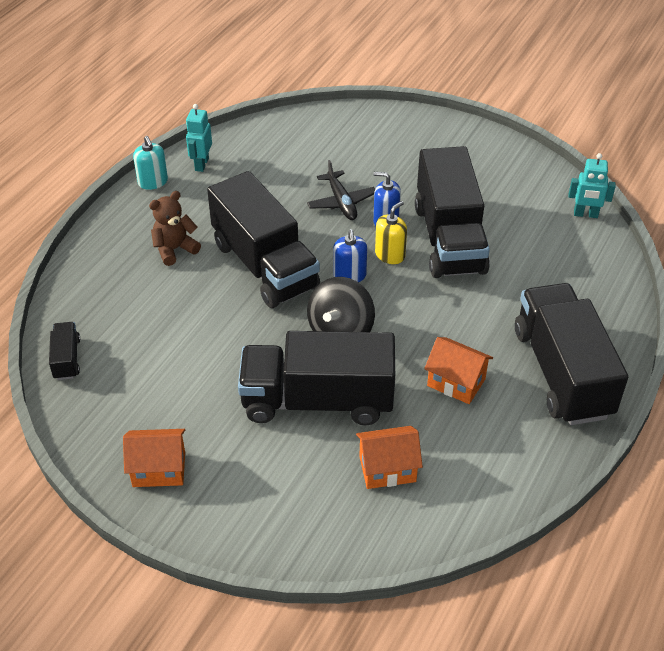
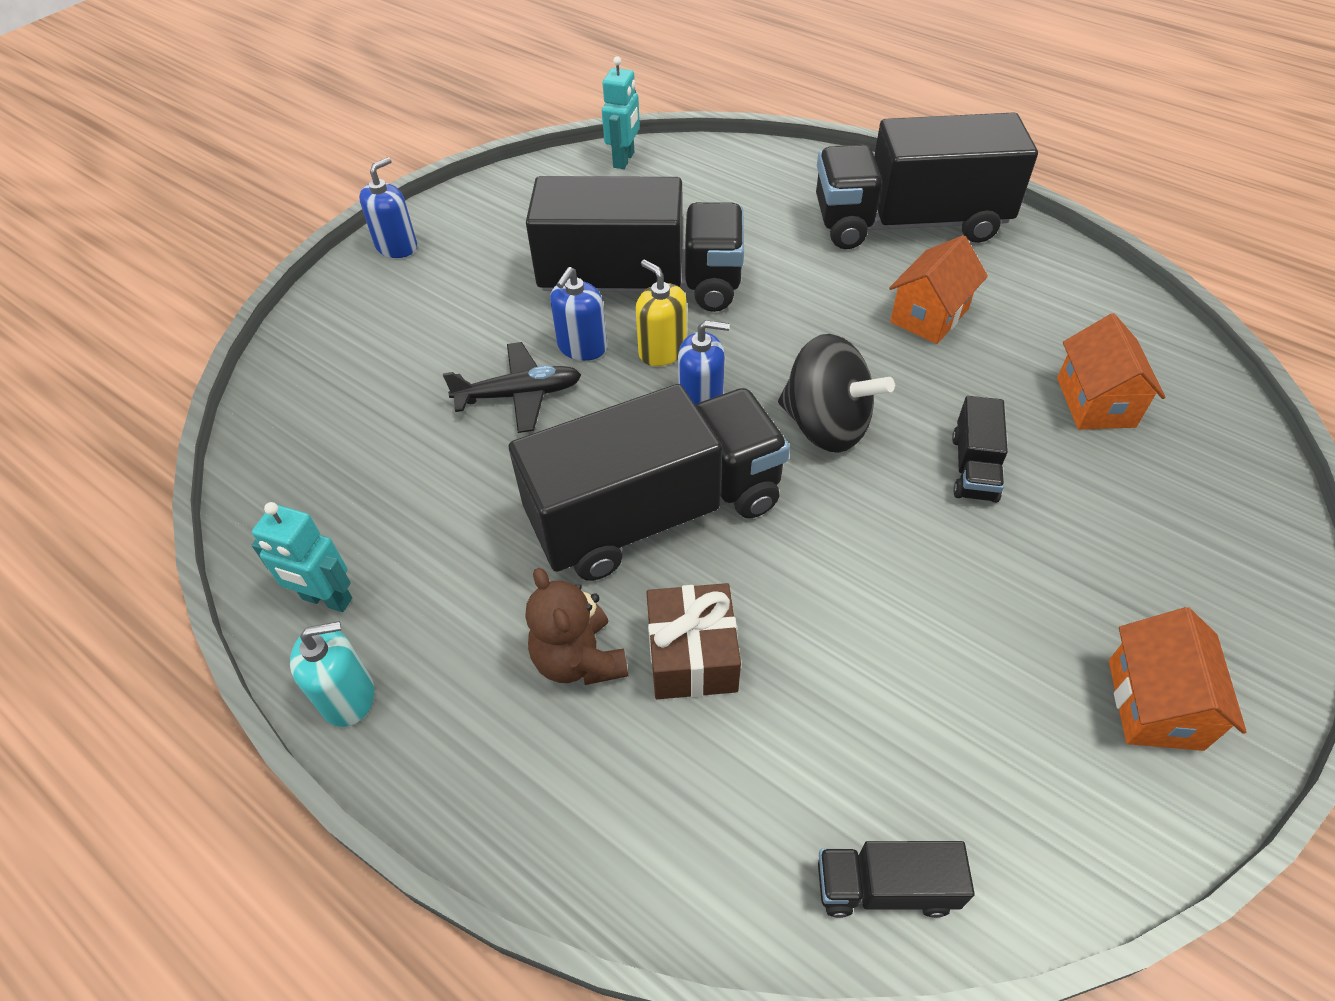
camera: 80 degrees left, 5 degrees up
black truck [238,331,395,425] -> black truck [952,396,1008,503], size x0.42
none -> blue soap dispenser [359,157,417,258]
none -> brown gift [646,583,741,699]

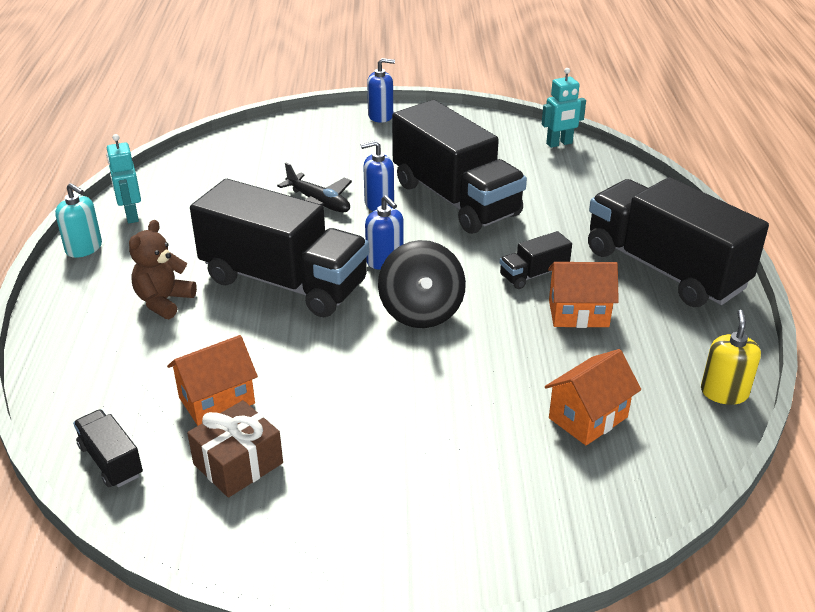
camera: 50 degrees right, 15 degrees down
yellow soap dispenser [636,259,687,366] -> yellow soap dispenser moved to [701,310,761,405]
brown gift [646,583,741,699] -> brown gift moved to [187,400,283,498]
black truck [952,396,1008,503] -> black truck moved to [500,231,572,289]
orange house [1109,607,1247,751] -> orange house moved to [167,335,258,426]

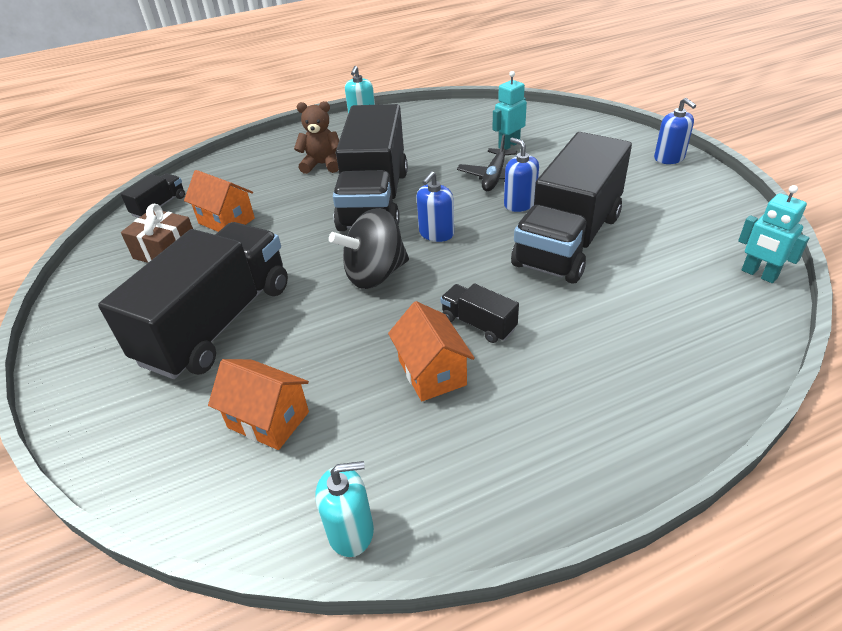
camera: 70 degrees right, 5 degrees up
turquoise robot [106,134,141,223] -> turquoise robot moved to [493,71,527,150]
black truck [588,177,769,307] -> black truck moved to [98,222,288,379]
yellow soap dispenser [701,310,761,405] -> turquoise soap dispenser [316,461,374,557]

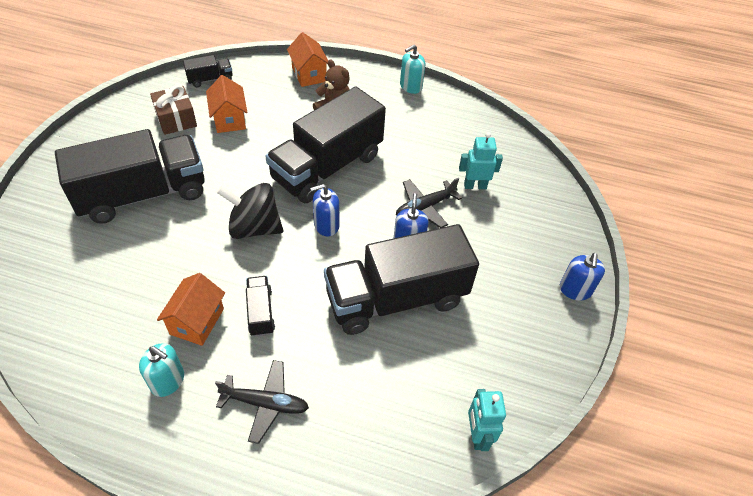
camera: 35 degrees right, 10 degrees up
orange house [208,359,309,450] -> orange house moved to [287,32,328,87]
turquoise soap dispenser [316,461,374,557] -> turquoise soap dispenser moved to [139,343,184,397]
none -> black plane [215,360,309,444]

